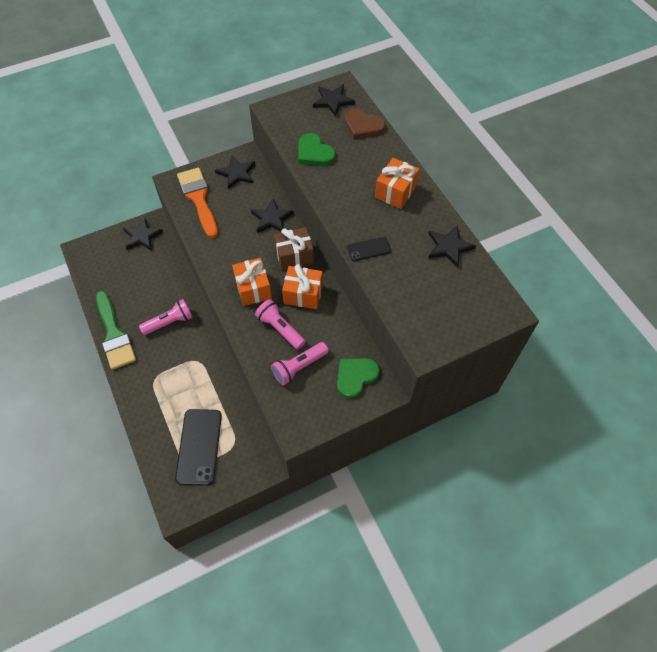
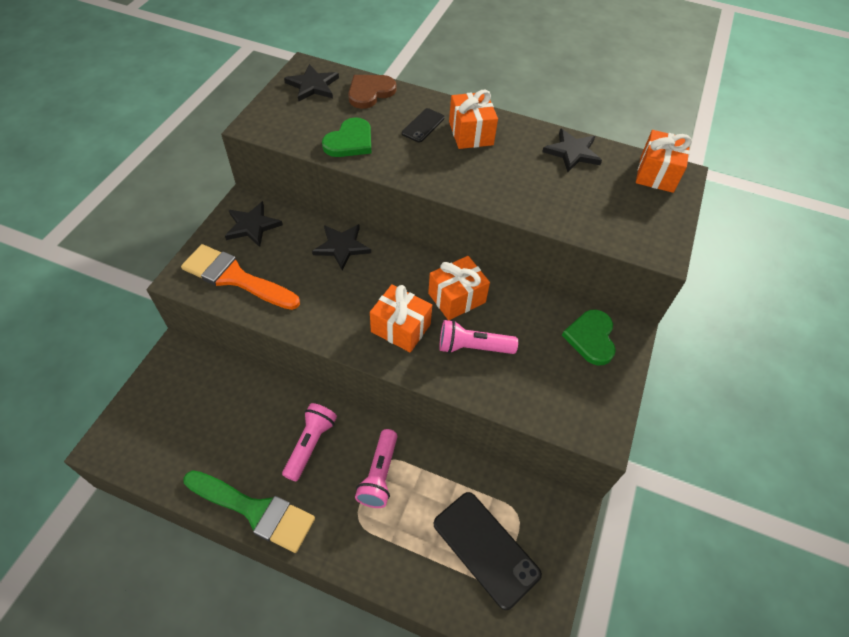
camera: 45 degrees left, 5 degrees down
black star [123,218,163,251] -> none
pink flashlight [271,342,329,386] -> pink flashlight moved to [355,429,397,508]
brown gift [274,227,314,271] -> none
green heart [298,133,335,165] -> green heart turned 60 degrees counterclockwise [322,117,371,157]
brown heart [345,108,385,139] -> brown heart turned 150 degrees clockwise [348,75,397,109]
black phone [347,237,391,261] -> black phone moved to [402,108,445,142]
none -> orange gift [636,130,692,193]

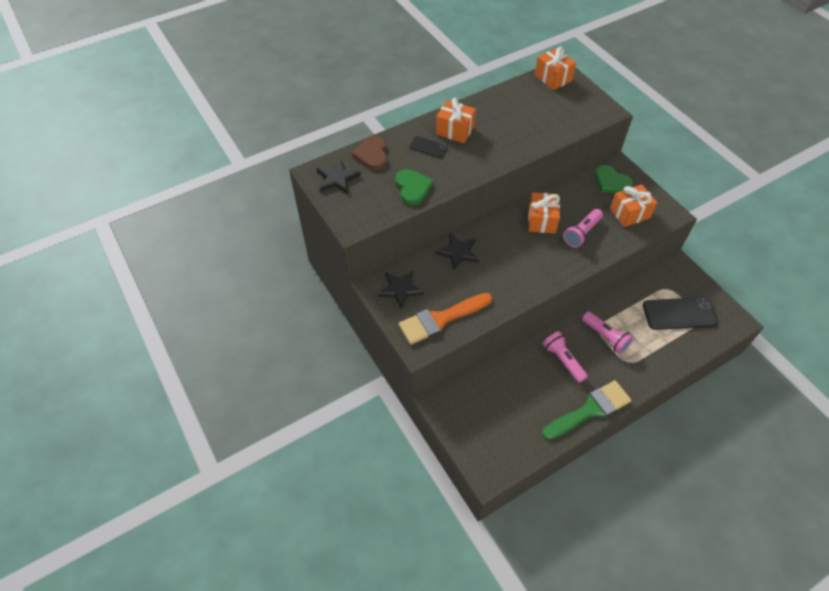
camera: 50 degrees left, 0 degrees up
orange gift [370,284,432,353] -> orange gift moved to [610,184,657,227]
black phone [402,108,445,142] -> black phone turned 45 degrees counterclockwise [409,136,448,158]
black star [542,128,602,172] -> none

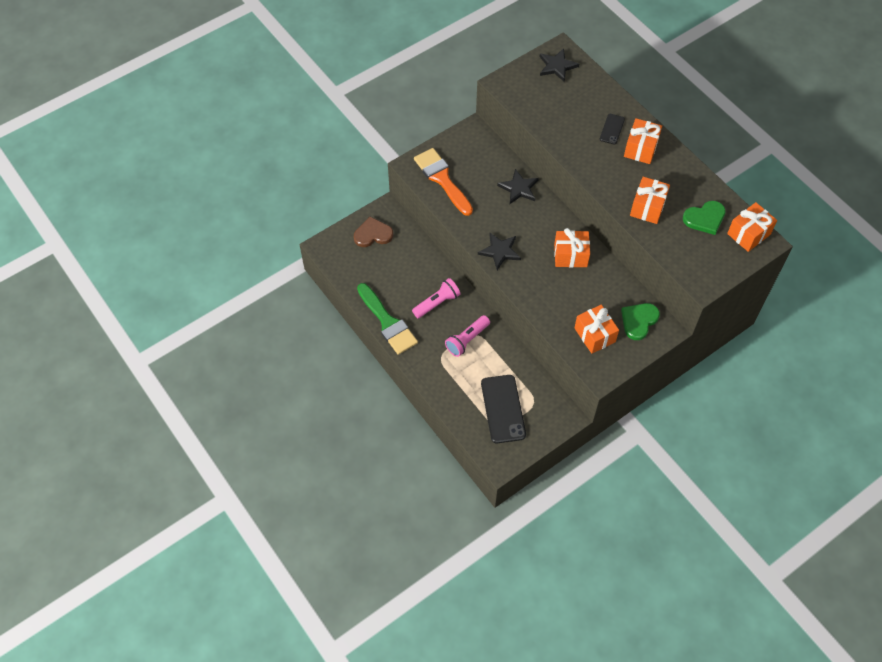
camera: 85 degrees right, 5 degrees up
brown heart [352,136,388,170] -> brown heart moved to [354,217,393,247]
black star [378,271,424,309] -> black star moved to [478,233,521,270]
green heart [395,169,433,205] -> green heart moved to [683,201,726,235]
pink flashlight [563,209,603,248] -> none
none -> orange gift [630,177,670,224]

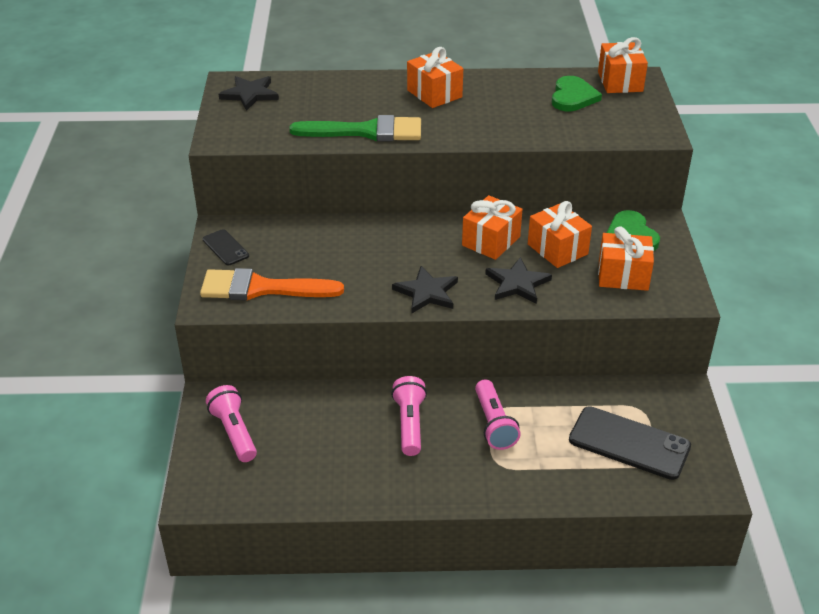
camera: 55 degrees left, 20 degrees down
brown heart [354,217,393,247] -> pink flashlight [206,385,257,462]
green brush [357,283,418,355] -> green brush moved to [289,115,421,141]
black star [497,169,539,204] -> black star moved to [485,257,552,304]
black phone [600,114,625,145] -> black phone moved to [203,229,249,265]
orange gift [630,177,670,224] -> orange gift moved to [528,201,592,268]

